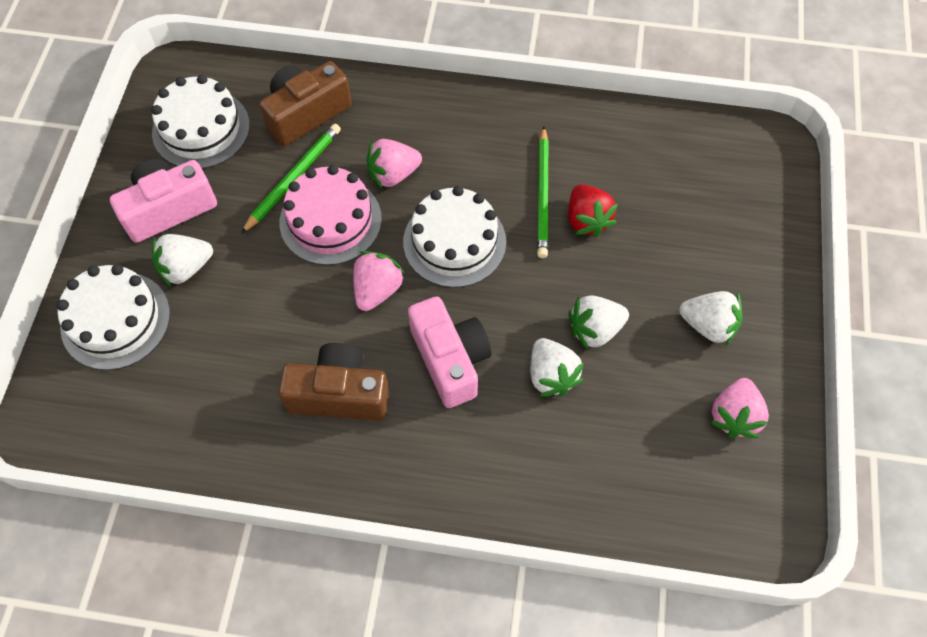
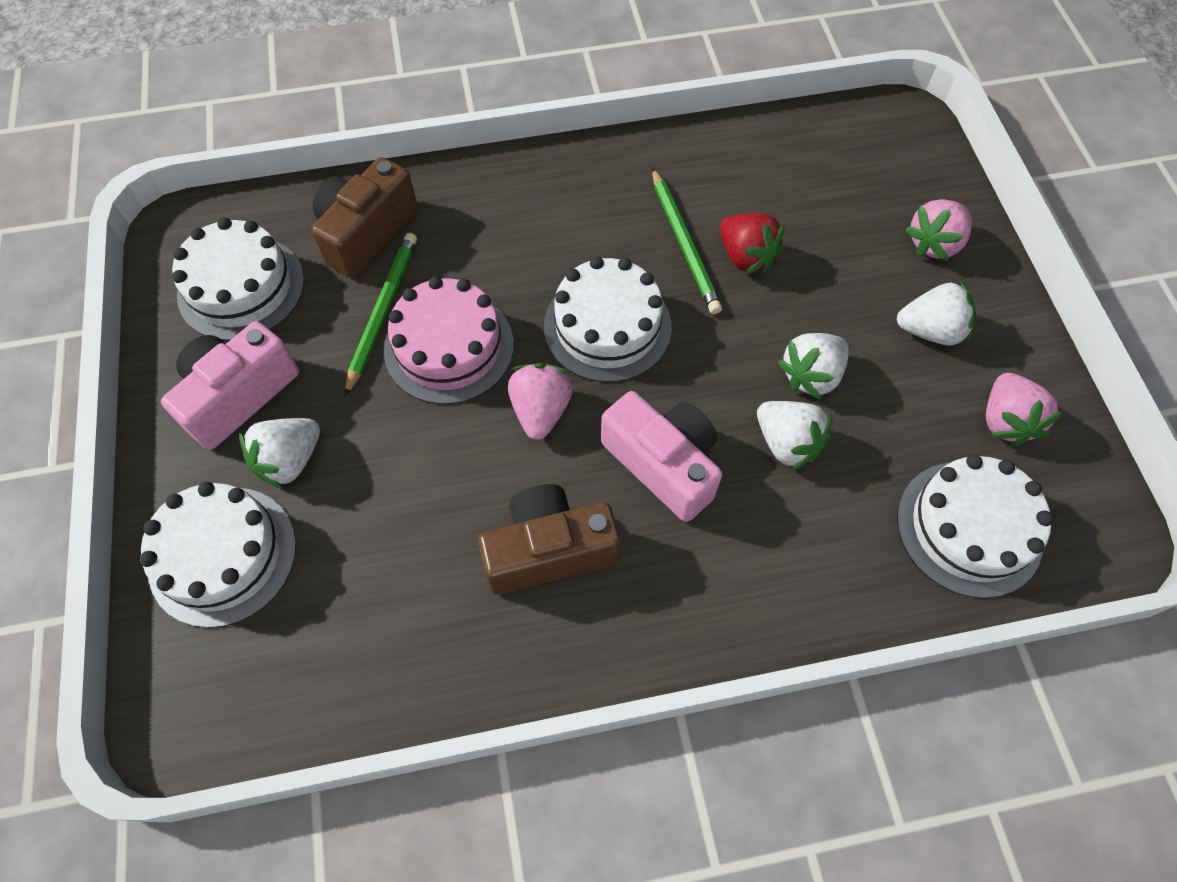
camera: 20 degrees left, 0 degrees up
pink strawberry [367,139,422,189] -> pink strawberry moved to [905,199,972,261]
none -> white cake [897,455,1054,598]

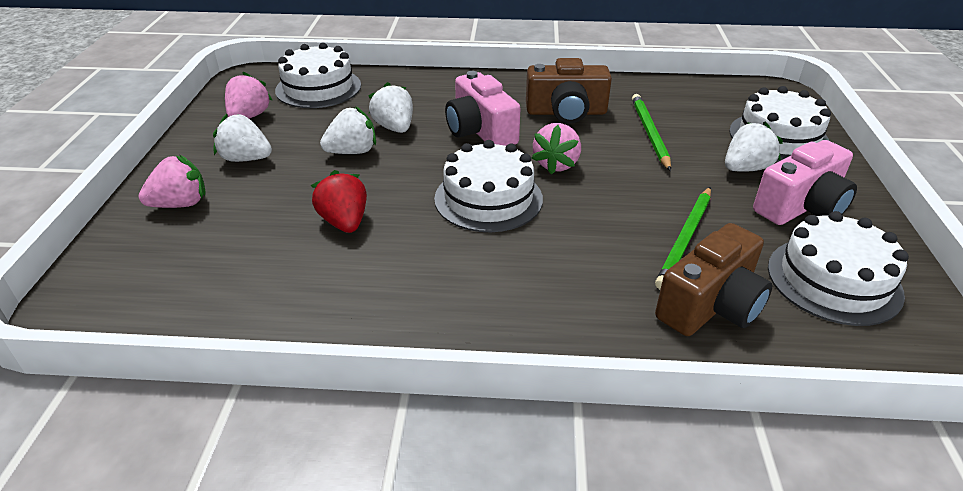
camera: 165 degrees left, 25 degrees down
pink cake [384,276,514,404] -> none
green pencil [652,168,722,314] -> green pencil moved to [632,94,671,171]

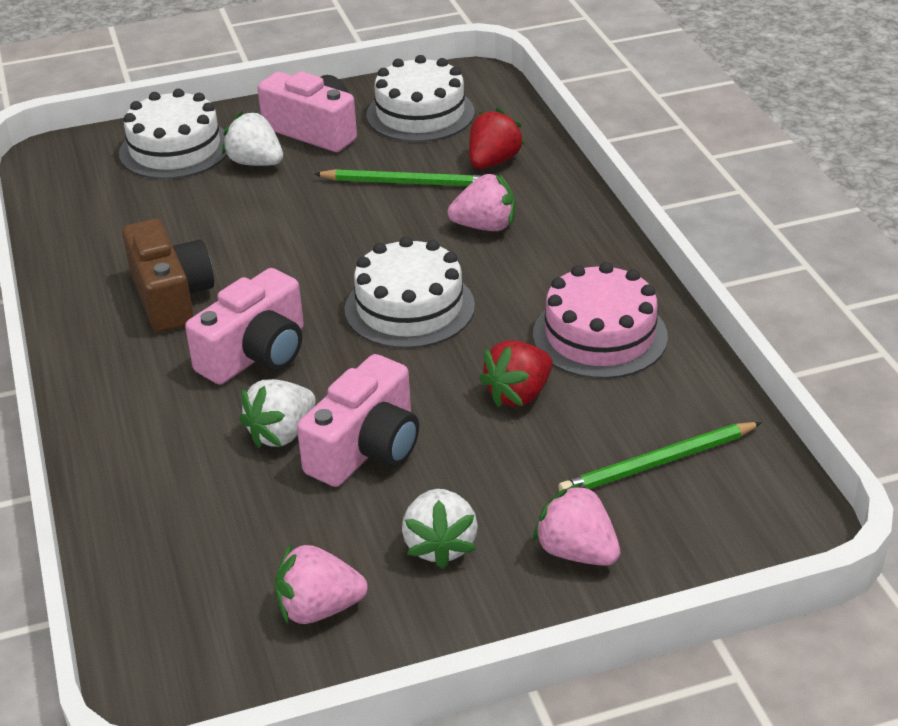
camera: 110 degrees left, 0 degrees up
white cake [275,43,361,108] -> none
white strawberry [320,106,376,154] -> pink camera [297,354,419,487]
pink strawberry [531,123,581,175] -> pink strawberry moved to [448,173,515,231]
green pencil [632,94,671,171] -> green pencil moved to [558,422,762,492]
brown camera [655,223,773,336] -> red strawberry [469,108,525,169]
none -> pink cake [533,262,668,379]

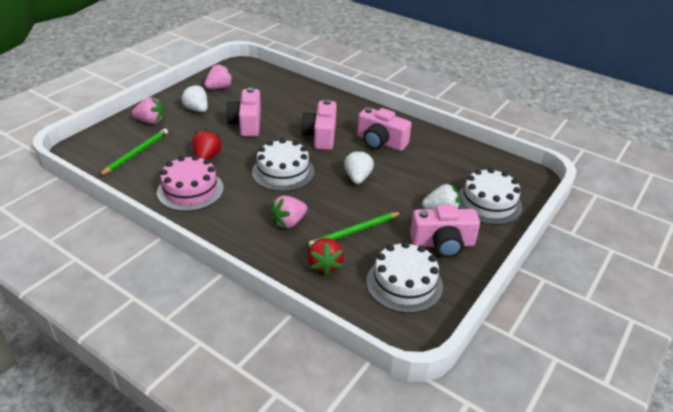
camera: 140 degrees right, 0 degrees up
brown camera [122,219,214,332] -> pink camera [357,107,411,151]
white strawberry [239,379,315,448] -> white strawberry moved to [344,149,374,184]

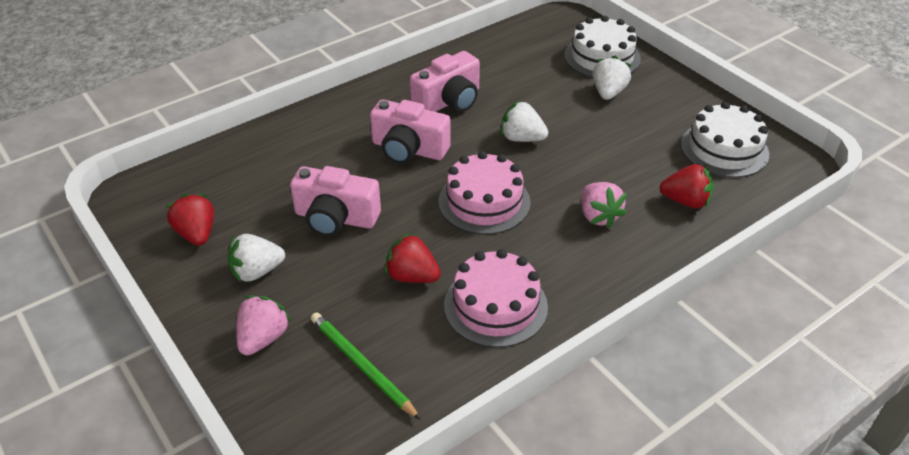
camera: 70 degrees left, 5 degrees up
pink strawberry [205,63,233,89] -> red strawberry [166,194,214,246]
white cake [252,138,314,192] -> pink cake [438,151,531,234]
green pencil [308,212,402,247] -> none
pink camera [410,205,480,258] -> none

